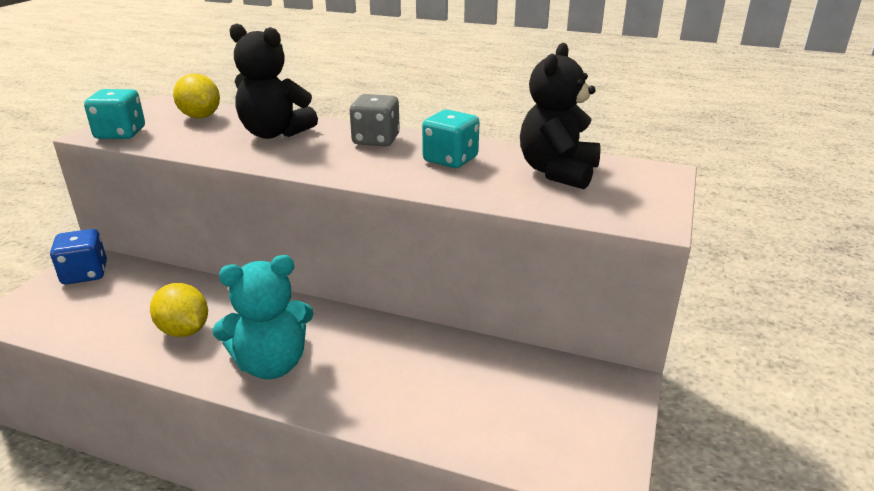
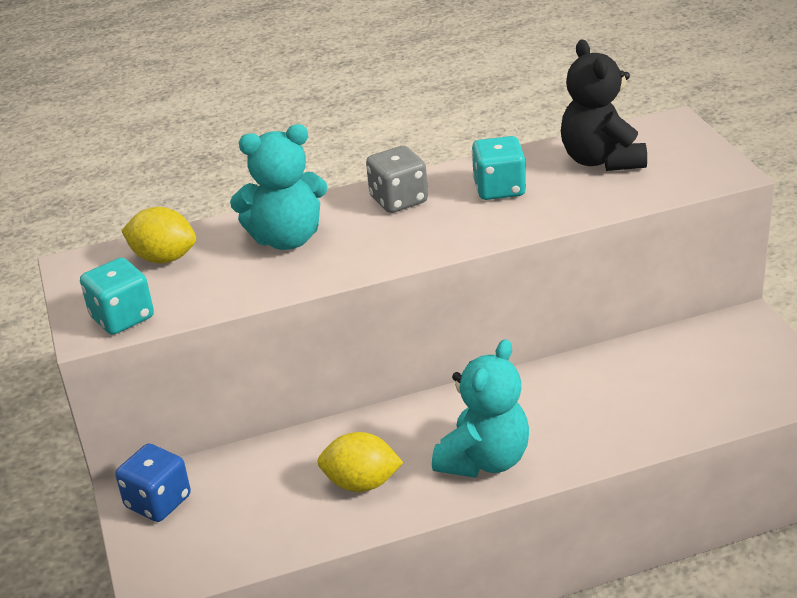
camera: 35 degrees left, 5 degrees up
black teddy bear [229,24,318,139] -> turquoise teddy bear [230,124,328,250]

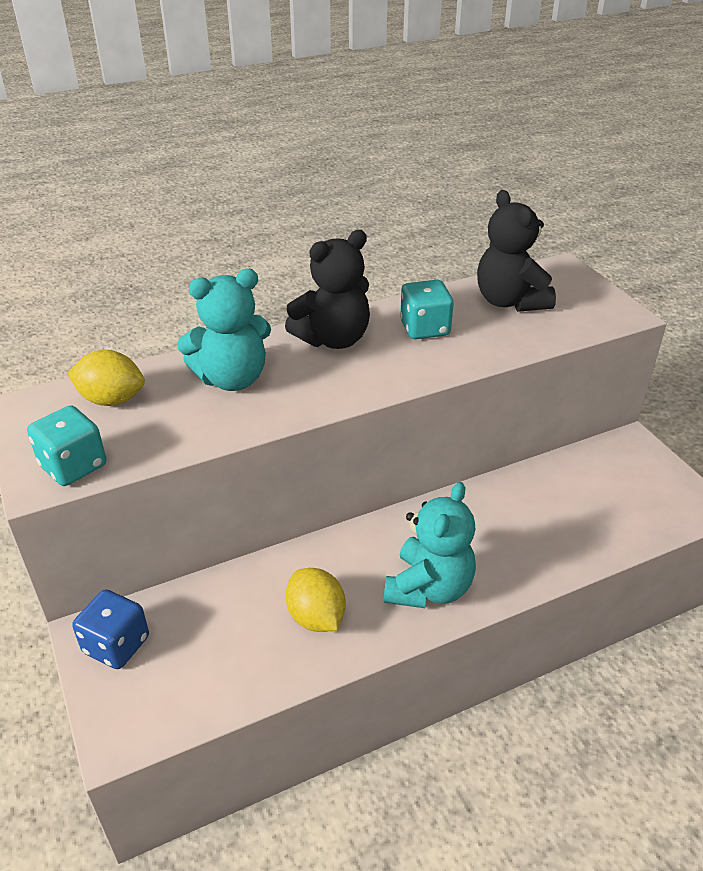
camera: 10 degrees left, 5 degrees up
yellow lemon [317,432,404,492] -> yellow lemon turned 60 degrees clockwise [286,568,346,632]
grey dice [366,146,428,213] -> black teddy bear [285,230,370,349]

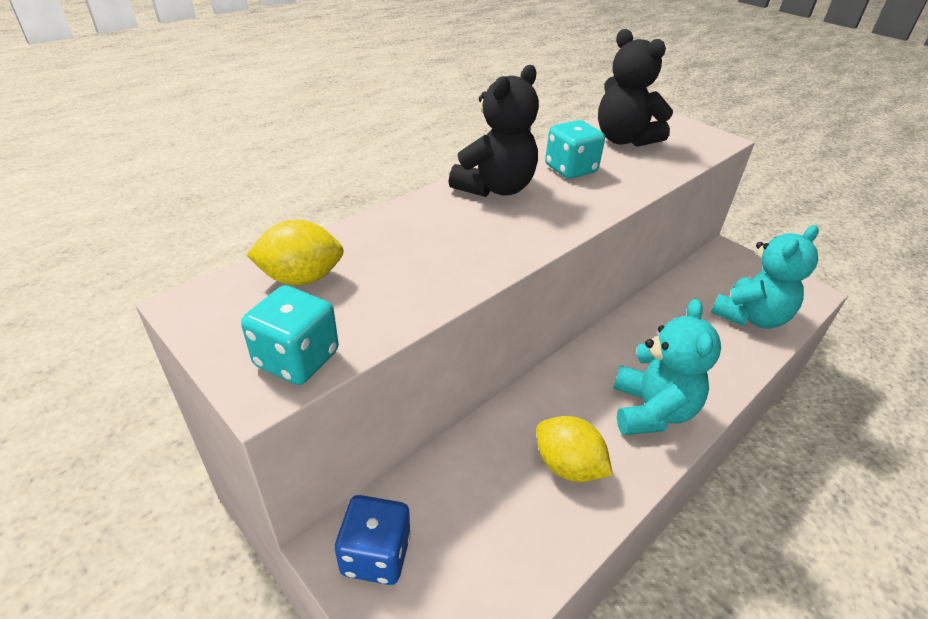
camera: 20 degrees left, 0 degrees up
turquoise teddy bear [177,269,271,391] -> turquoise teddy bear moved to [711,225,819,329]

